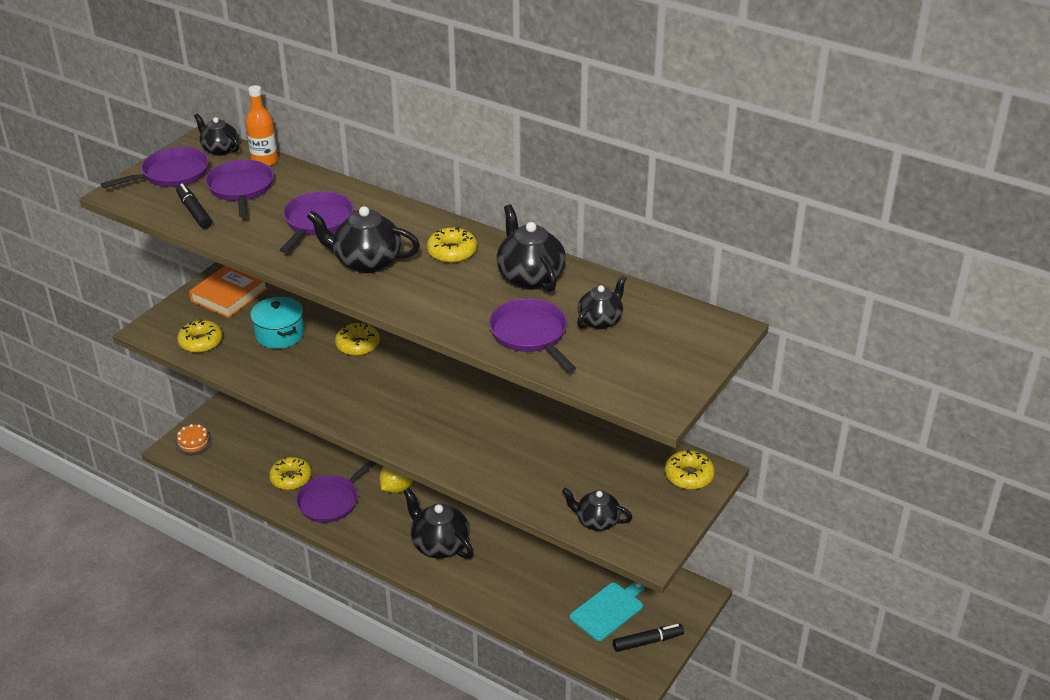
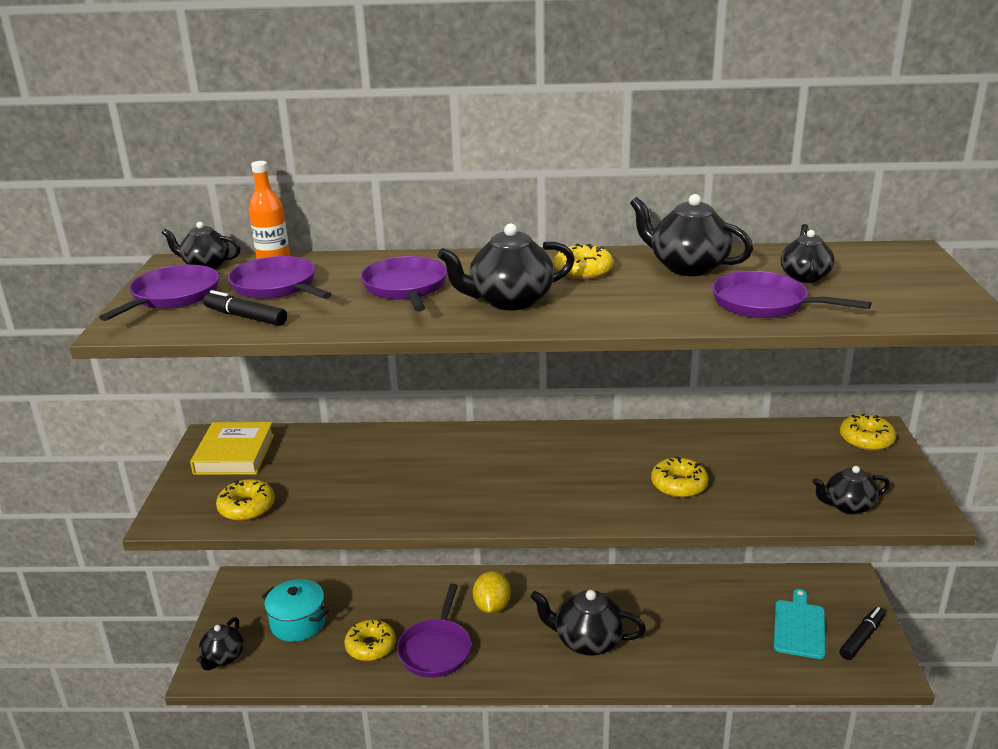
camera: 30 degrees left, 10 degrees down
orange cake [175,424,212,455] -> black teapot [197,617,244,671]
orange book [189,266,268,318] -> yellow book [190,422,274,475]
turquoise pot [250,297,304,349] -> turquoise pot moved to [262,579,329,642]
yellow donut [335,323,380,356] -> yellow donut moved to [651,457,708,498]

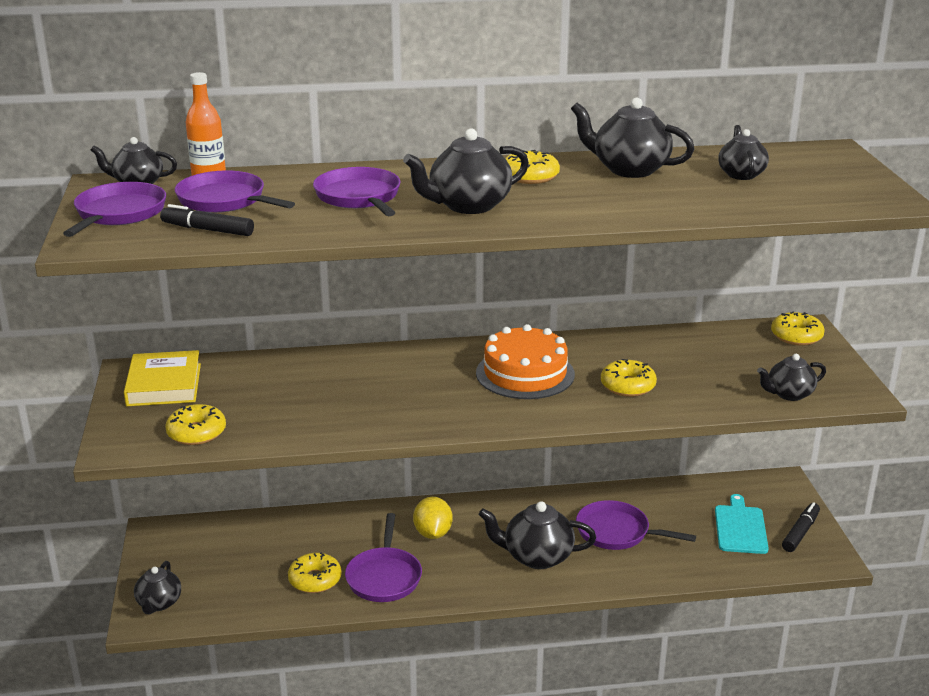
camera: 10 degrees left, 0 degrees up
turquoise pot [262,579,329,642] -> none
purple pan [712,271,871,318] -> purple pan moved to [576,500,696,550]
none -> orange cake [476,324,575,399]

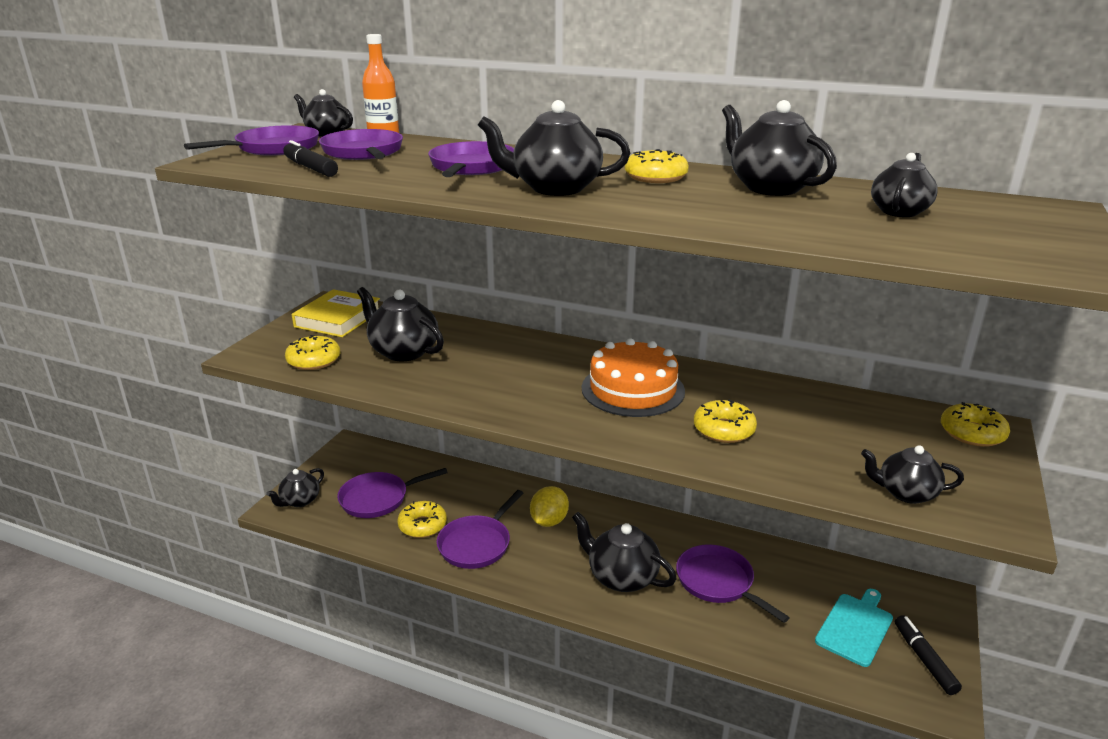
camera: 30 degrees right, 0 degrees up
black marker [782,502,820,552] -> black marker turned 75 degrees counterclockwise [895,615,962,695]
none -> purple pan [337,468,448,518]
none -> black teapot [357,287,444,361]

